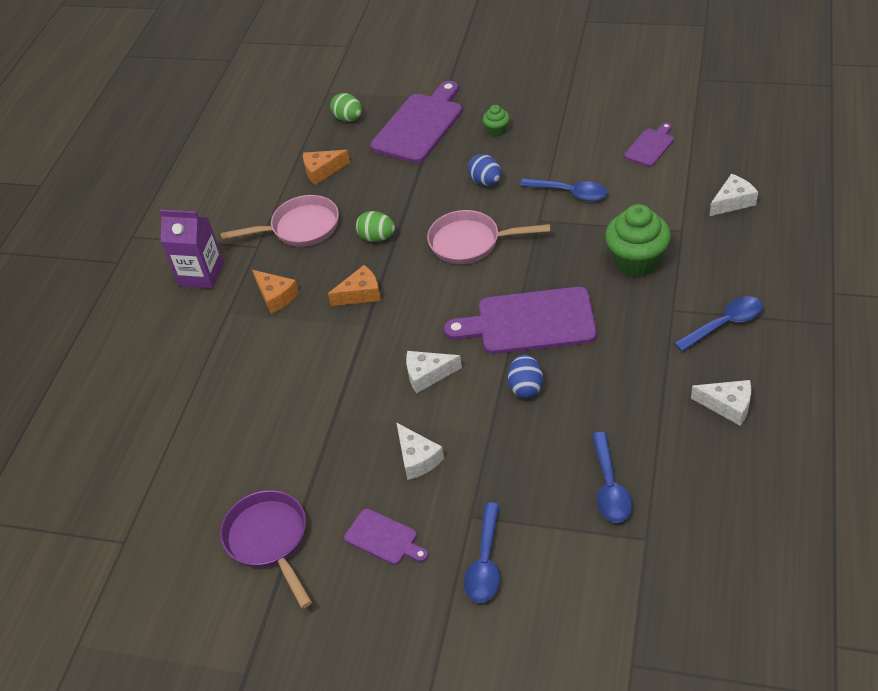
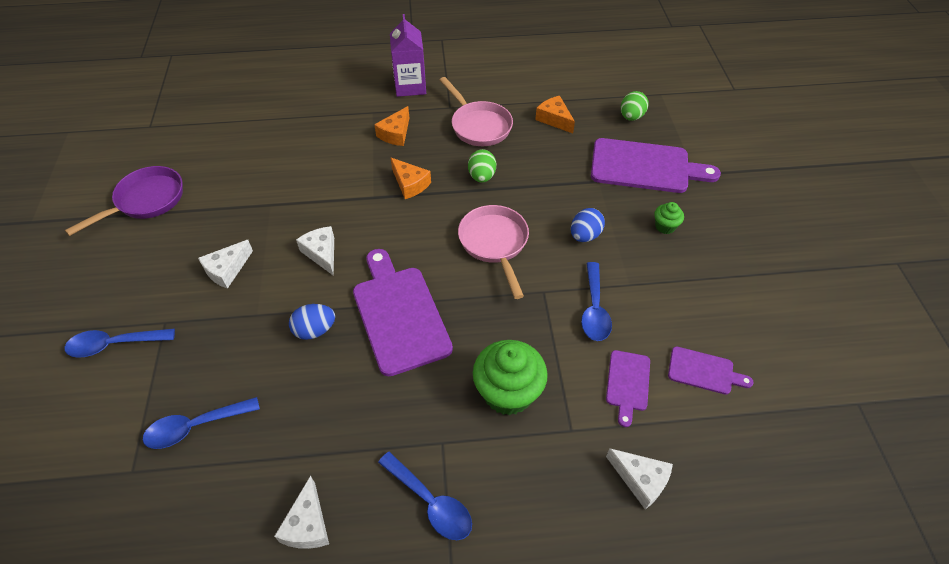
camera: 65 degrees right, 5 degrees up
purple cutting board [344,508,428,565] -> purple cutting board moved to [606,350,650,427]

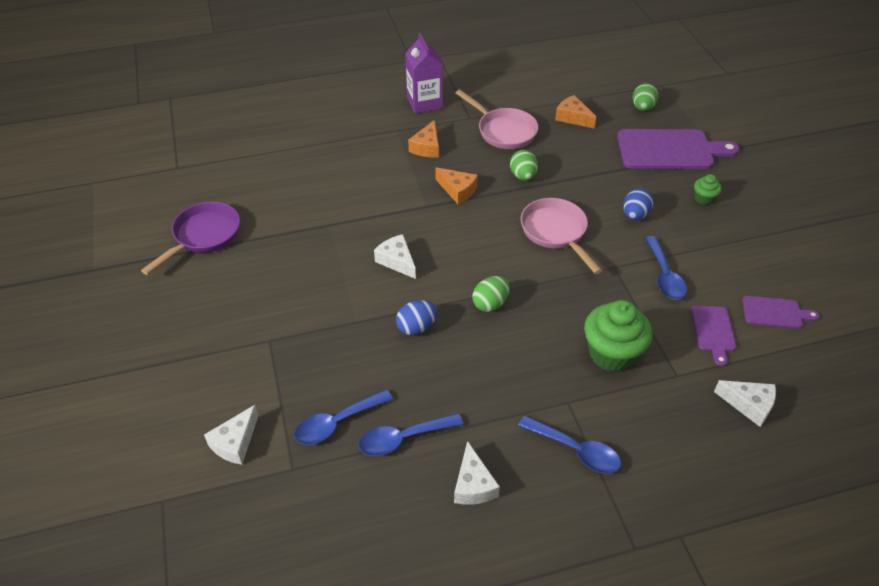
camera: 10 degrees left, 5 degrees down
blue spoon [65,328,175,358] -> blue spoon moved to [359,413,463,456]
white cheese [198,240,253,289] -> white cheese moved to [204,405,258,465]
purple cutting board [353,249,453,376] -> green egg [472,276,510,312]

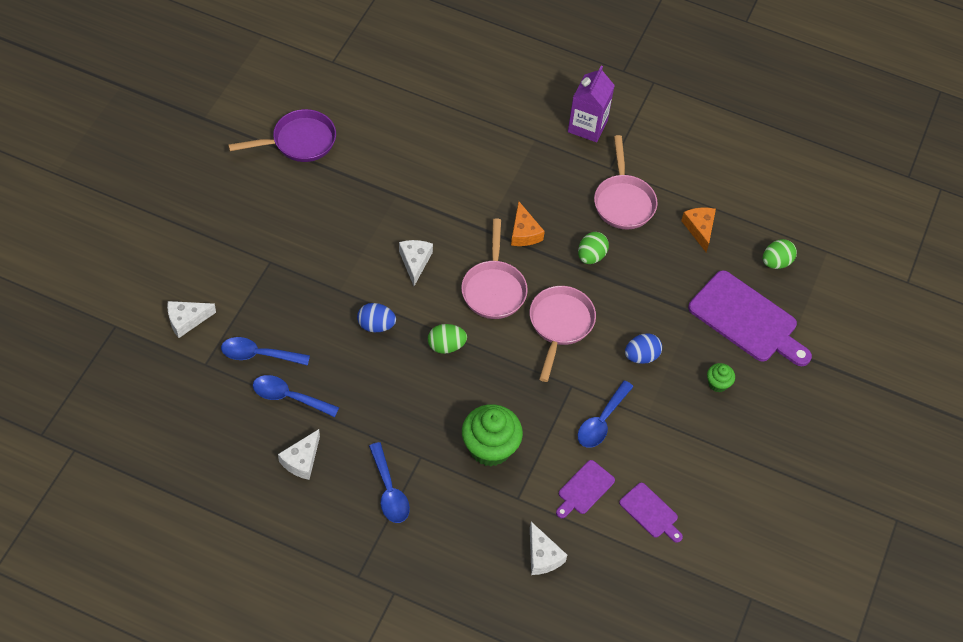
camera: 35 degrees right, 10 degrees up
orange cheese [408,120,439,158] -> none
none -> pink pan [461,218,528,319]

